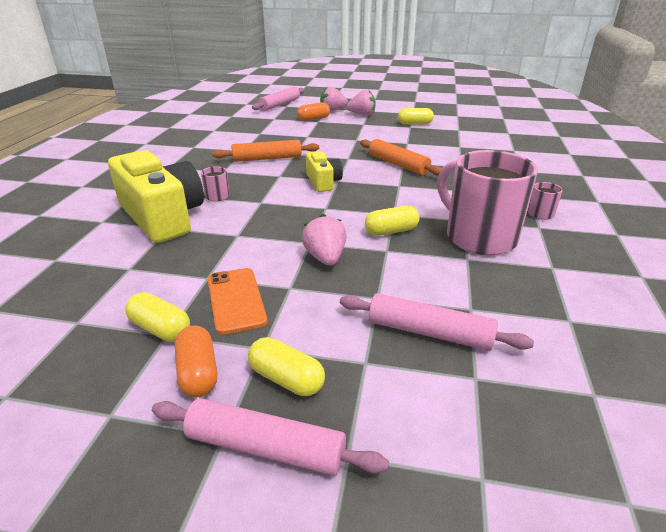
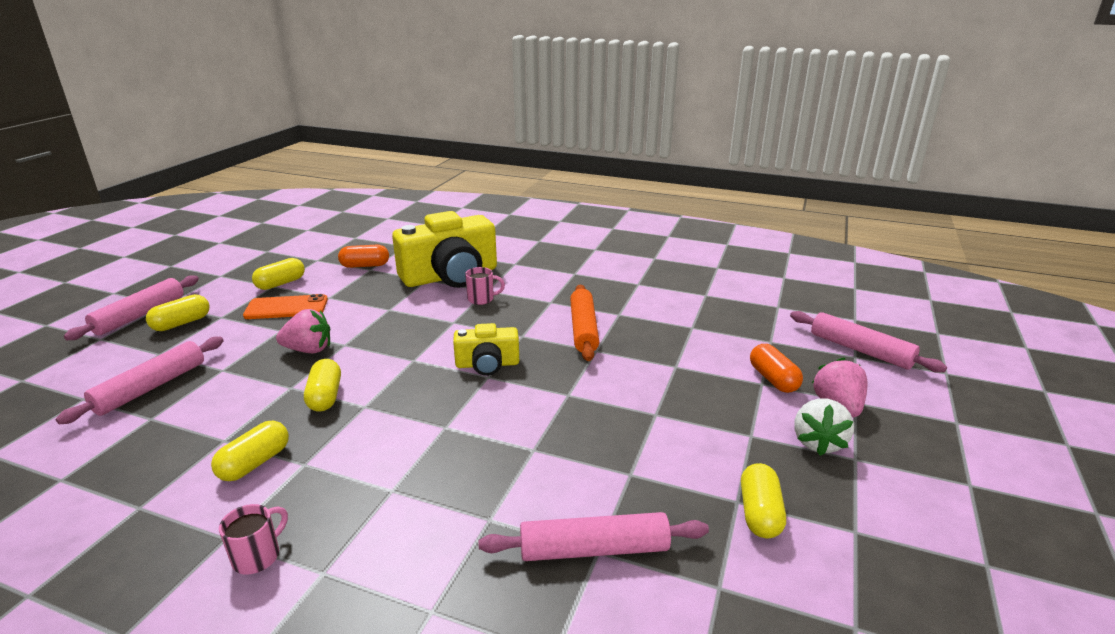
camera: 100 degrees right, 5 degrees down
orange capsule [175,325,217,397] -> orange capsule moved to [338,245,389,268]
pink strawberry [347,89,375,116] -> white strawberry [794,398,854,456]
orange rolling pin [360,139,441,176] -> none
pink mug [437,150,538,255] -> yellow capsule [211,421,289,481]
none -> pink rolling pin [479,512,709,561]

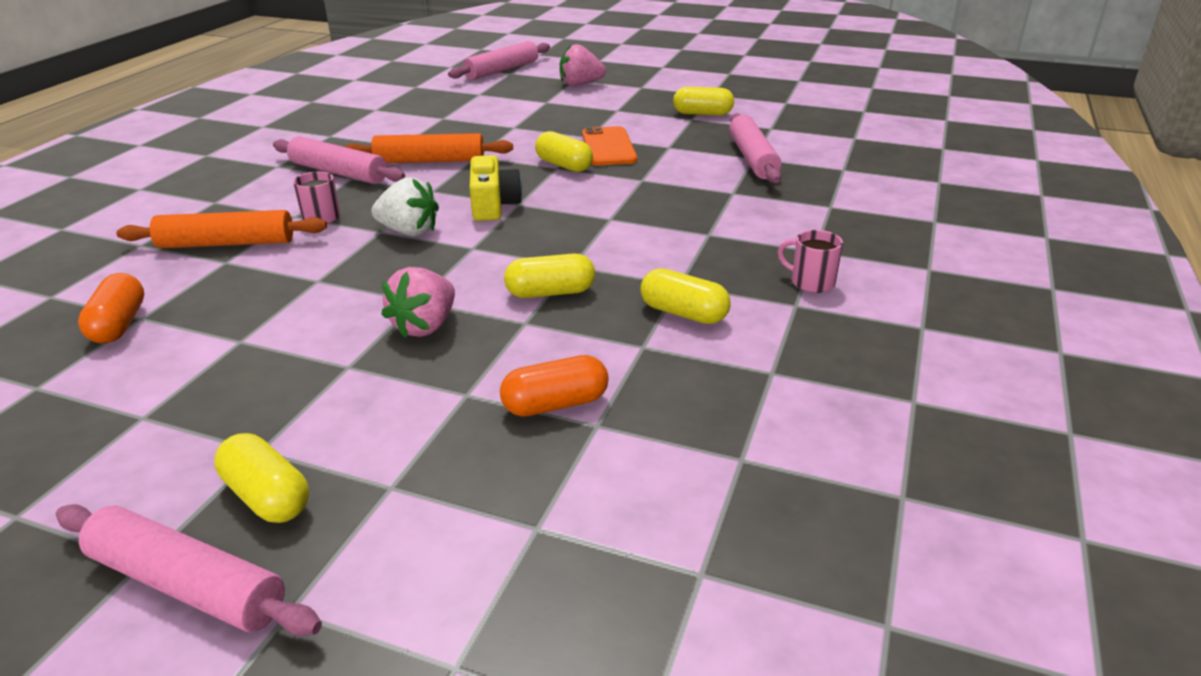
camera: 90 degrees left, 5 degrees up
pink rolling pin [56,337,224,424] -> pink rolling pin moved to [273,136,405,184]
orange phone [243,294,328,319] -> orange phone moved to [582,126,637,165]
yellow capsule [252,258,305,290] -> yellow capsule moved to [535,131,593,172]
pink strawberry [276,309,330,353] -> pink strawberry turned 150 degrees counterclockwise [381,267,455,338]
yellow camera [392,211,497,288] -> orange rolling pin [116,210,327,248]
orange capsule [750,344,803,393] -> orange capsule moved to [500,355,609,417]
white strawberry [794,398,854,456] -> white strawberry moved to [371,177,439,236]

